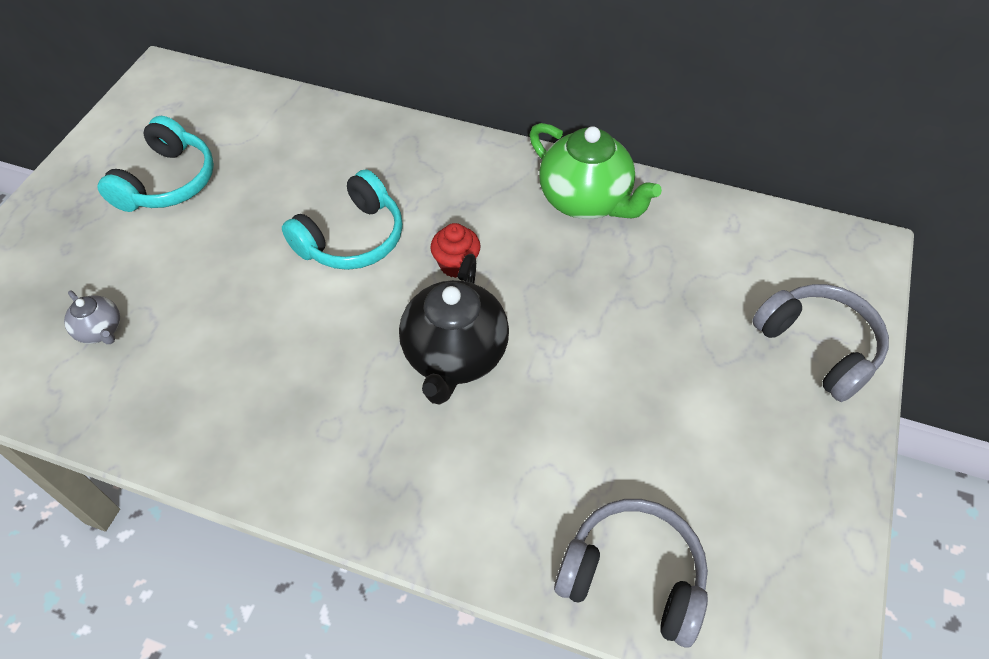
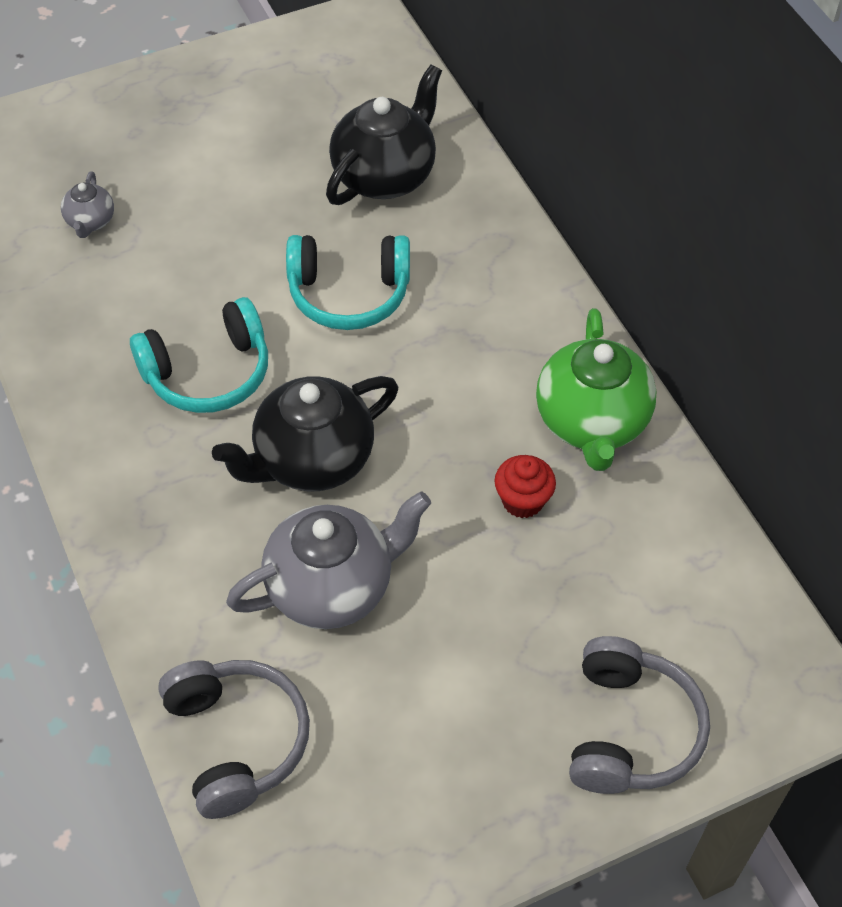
camera: 45 degrees right, 0 degrees up
turquoise headphones [97,116,214,212] -> turquoise headphones moved to [130,297,268,413]
red cupcake [430,223,481,278] -> red cupcake moved to [494,455,556,518]
none -> grey teapot [226,491,431,629]
none -> black teapot [326,64,442,205]

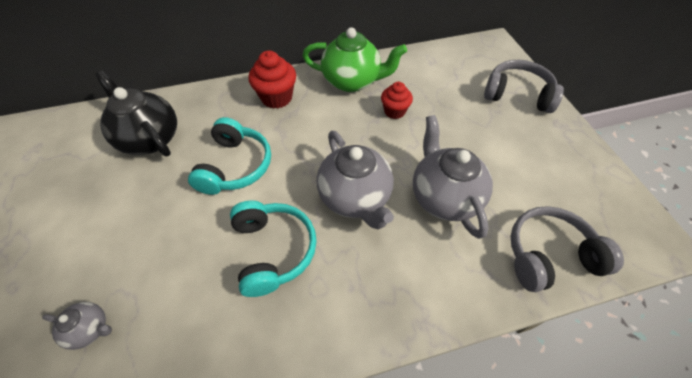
camera: 80 degrees left, 0 degrees up
black teapot [212,376,398,491] -> grey teapot [317,131,394,229]
none -> red cupcake [248,51,296,109]

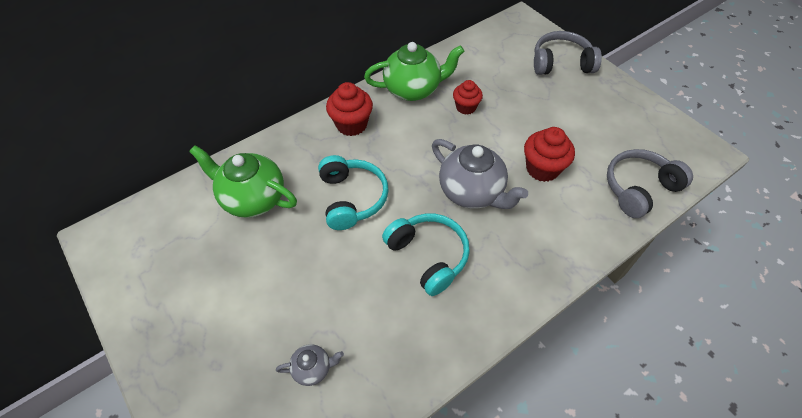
camera: 20 degrees left, 0 degrees up
black teapot [95,71,177,157] -> green teapot [189,145,297,218]
grey teapot [413,115,493,239] -> red cupcake [524,127,575,182]

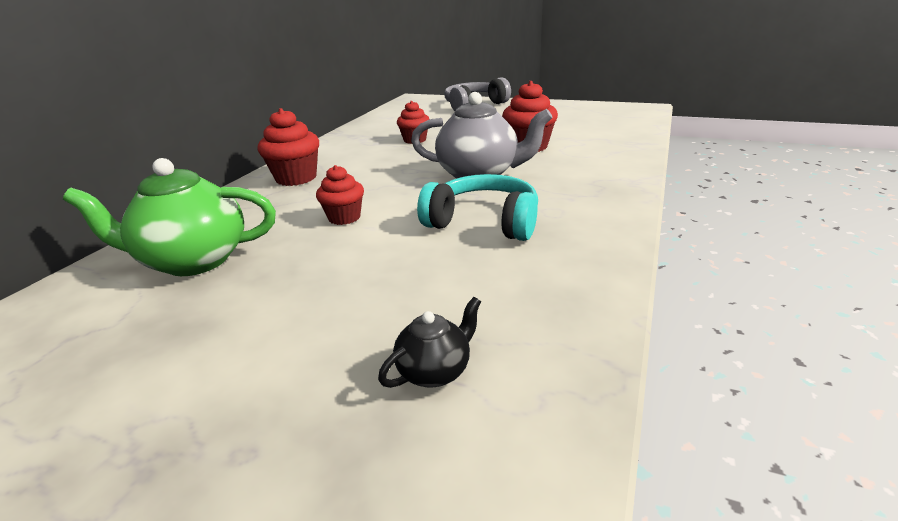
camera: 30 degrees left, 25 degrees down
grey teapot [276,344,344,386] -> black teapot [378,297,481,388]
turquoise headphones [318,155,389,230] -> red cupcake [316,165,364,225]
green teapot [364,42,464,101] -> none
grey headphones [607,149,693,218] -> none

